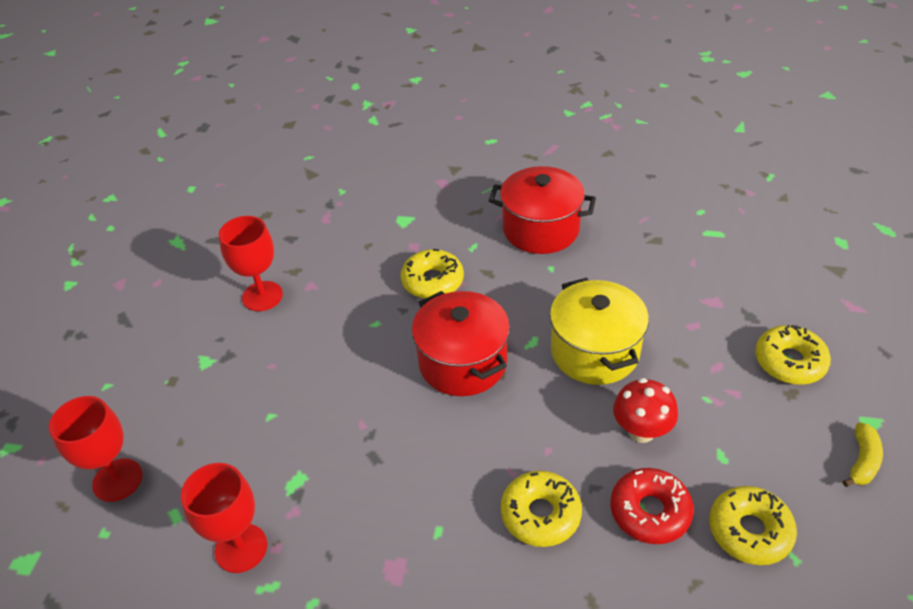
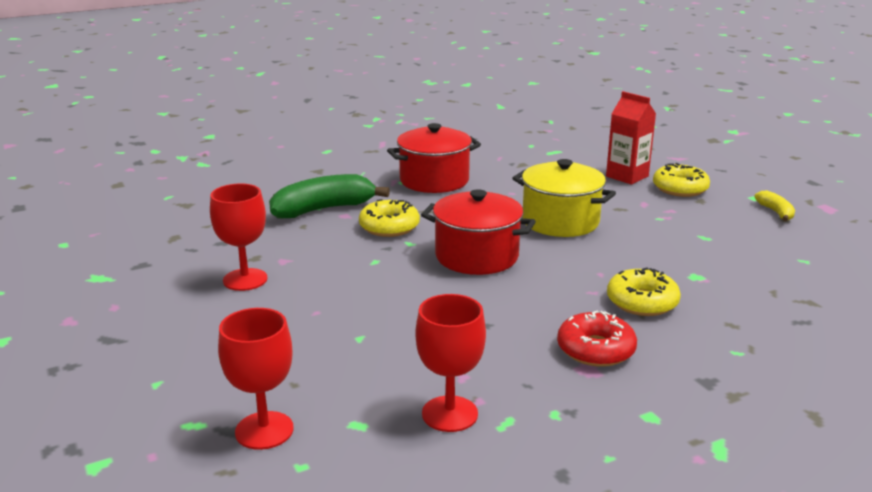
camera: 40 degrees left, 20 degrees down
red donut [610,468,694,544] -> red donut moved to [557,311,637,367]
red mushroom [613,378,678,443] -> none
yellow donut [709,486,797,565] -> none
none -> green banana [269,174,390,219]
none -> red carton [606,91,656,185]

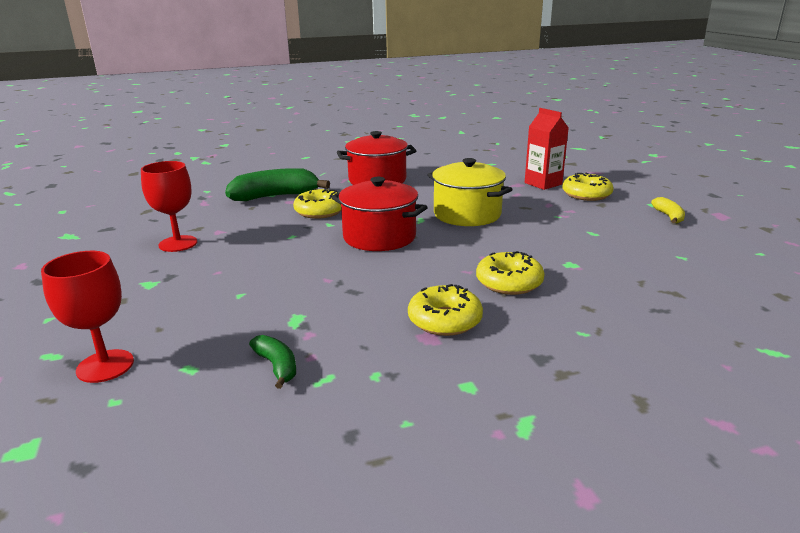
camera: 10 degrees right, 0 degrees up
red goblet [415,294,486,432] -> green banana [249,335,296,389]
red donut [557,311,637,367] -> yellow donut [408,284,483,336]

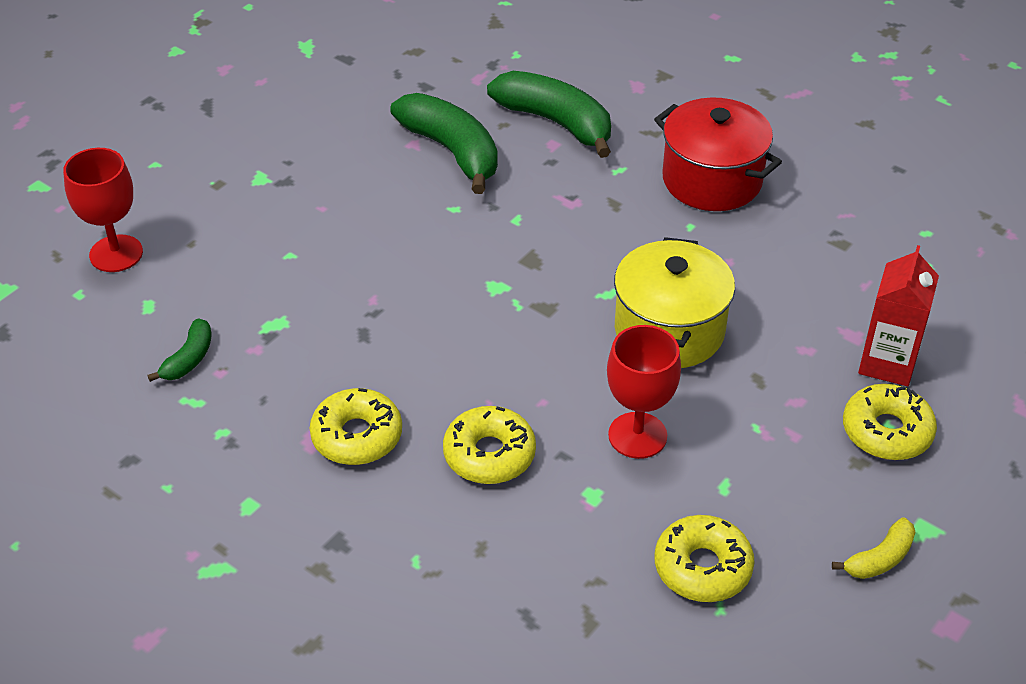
camera: 55 degrees right, 20 degrees up
red goblet [141,161,197,252] -> red goblet moved to [607,325,681,459]
yellow donut [293,188,341,219] -> yellow donut moved to [655,515,754,602]
red pot [332,177,428,251] -> none
none -> green banana [390,93,498,194]

